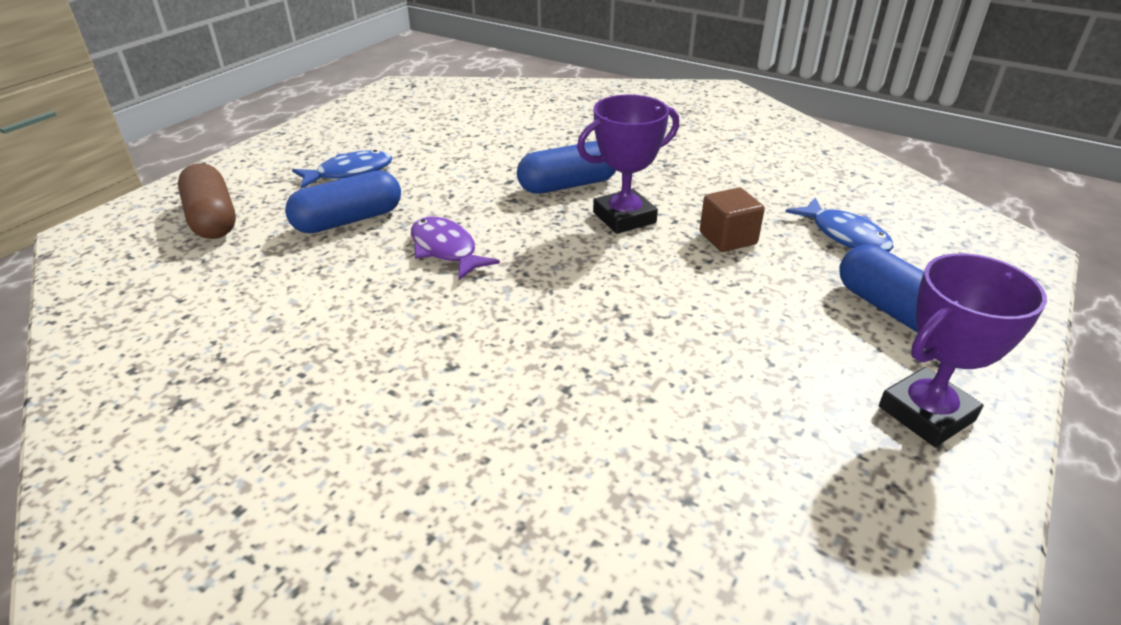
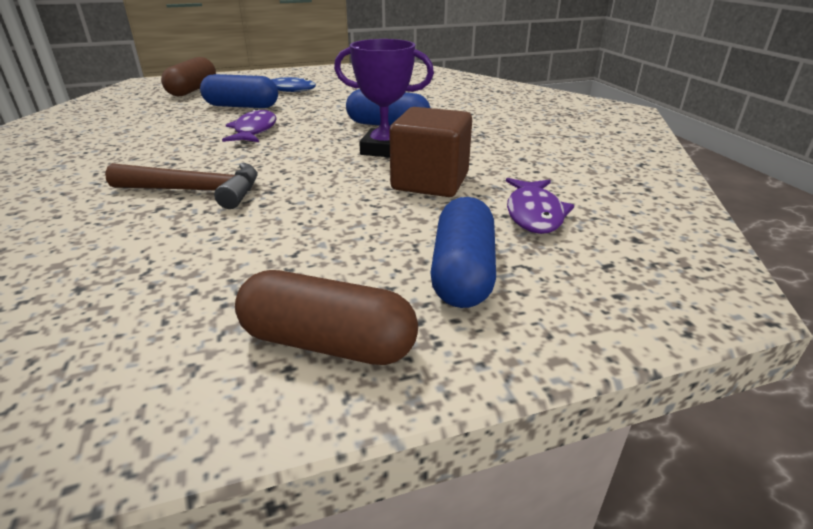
camera: 40 degrees right, 5 degrees down
brown cube [700,187,765,252] -> brown cube [389,107,472,197], size x1.56
blue fish [785,198,894,252] -> purple fish [506,178,574,234]
purple trophy [879,253,1047,447] -> brown capsule [235,270,418,365]
none -> brown hammer [105,162,258,209]

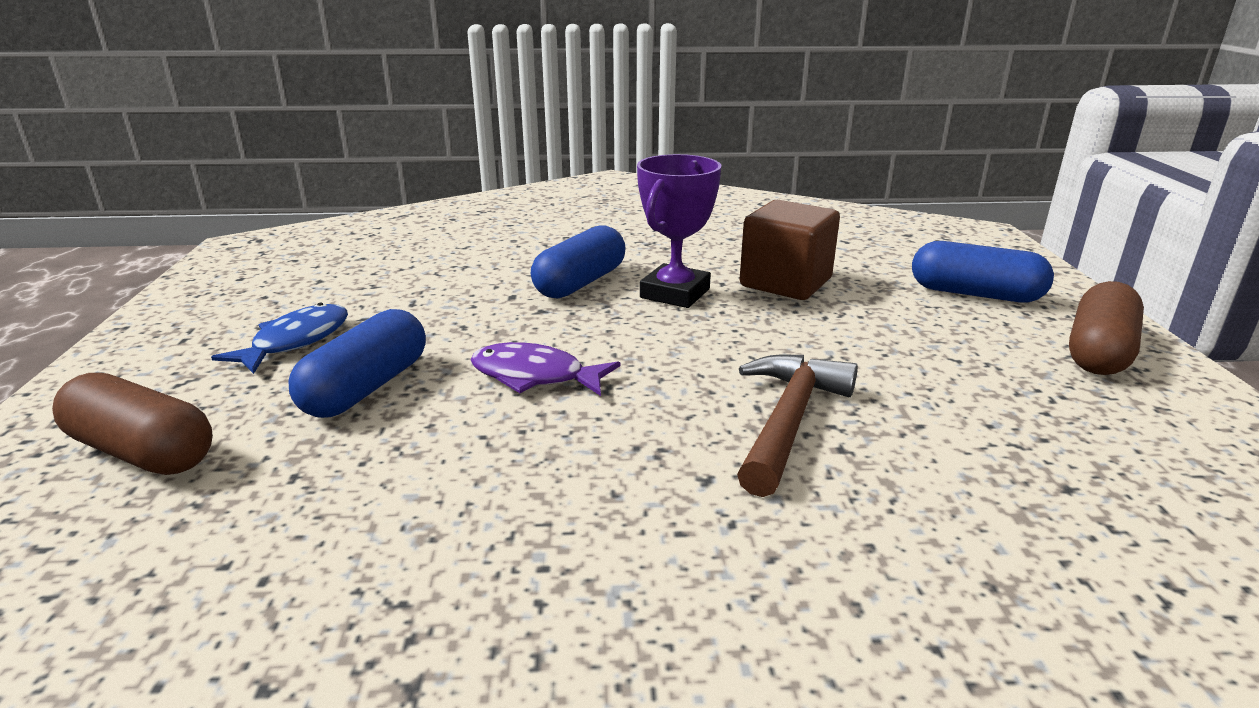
camera: 75 degrees left, 5 degrees down
purple fish [506,178,574,234] -> none

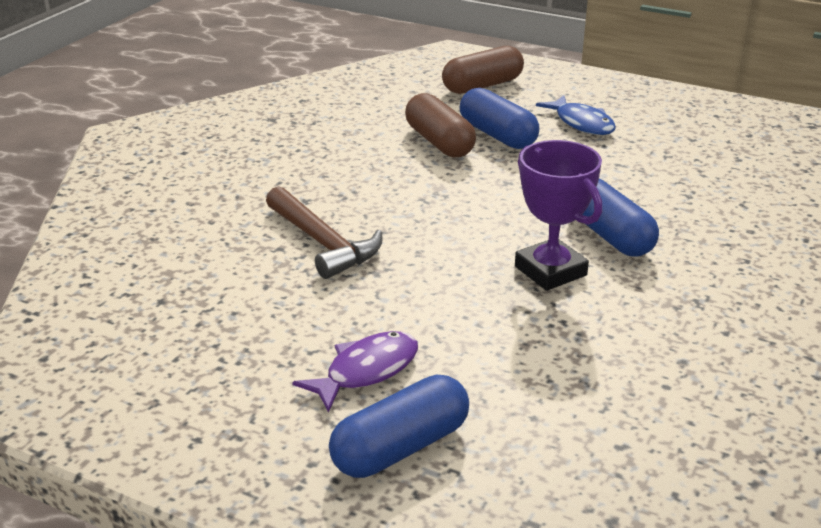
camera: 120 degrees right, 5 degrees up
purple fish [471,342,620,396] -> purple fish moved to [292,331,418,413]
brown cube [740,200,840,300] -> none
brown capsule [1069,281,1144,375] -> brown capsule moved to [405,93,476,158]

